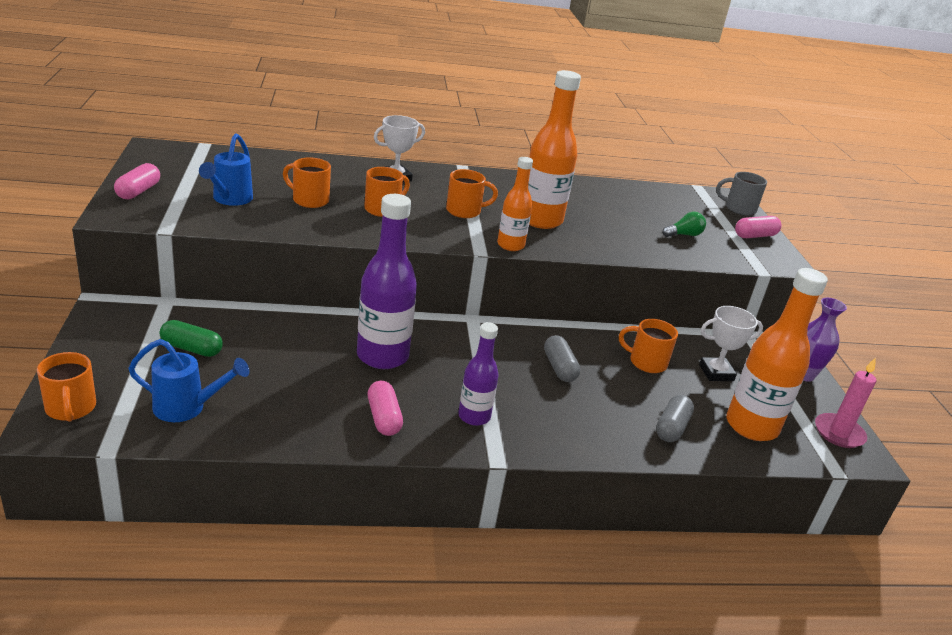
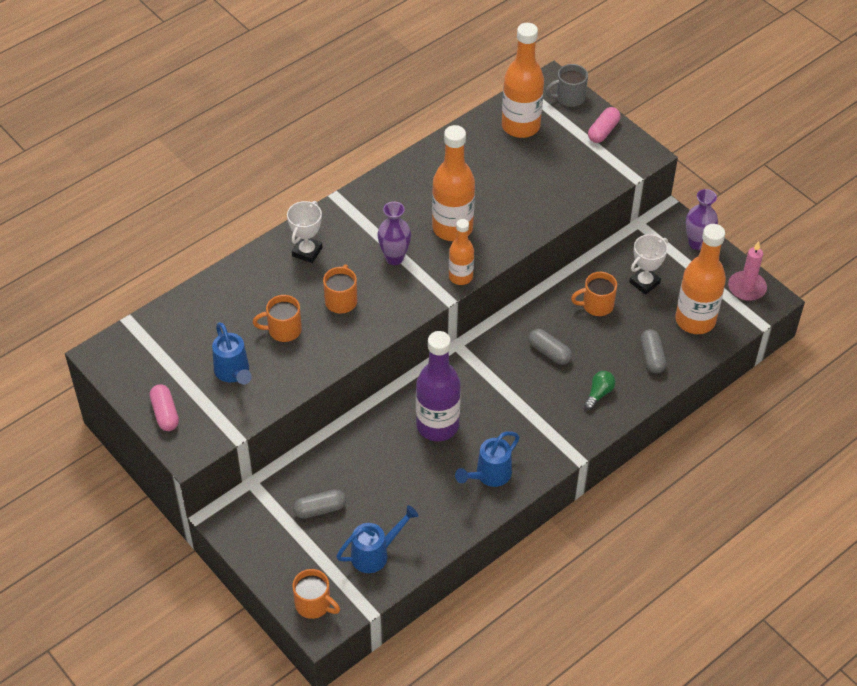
camera: 30 degrees left, 20 degrees up
green capsule [160,320,223,357] -> grey capsule [293,489,346,519]
pink capsule [368,381,403,436] -> blue watering can [455,431,520,487]
orange mug [446,169,498,218] -> purple vase [378,202,411,265]
purple bottle [458,322,499,426] -> none
green light bulb [662,212,706,237] -> green light bulb moved to [584,371,616,410]
none -> orange bottle [502,23,544,138]

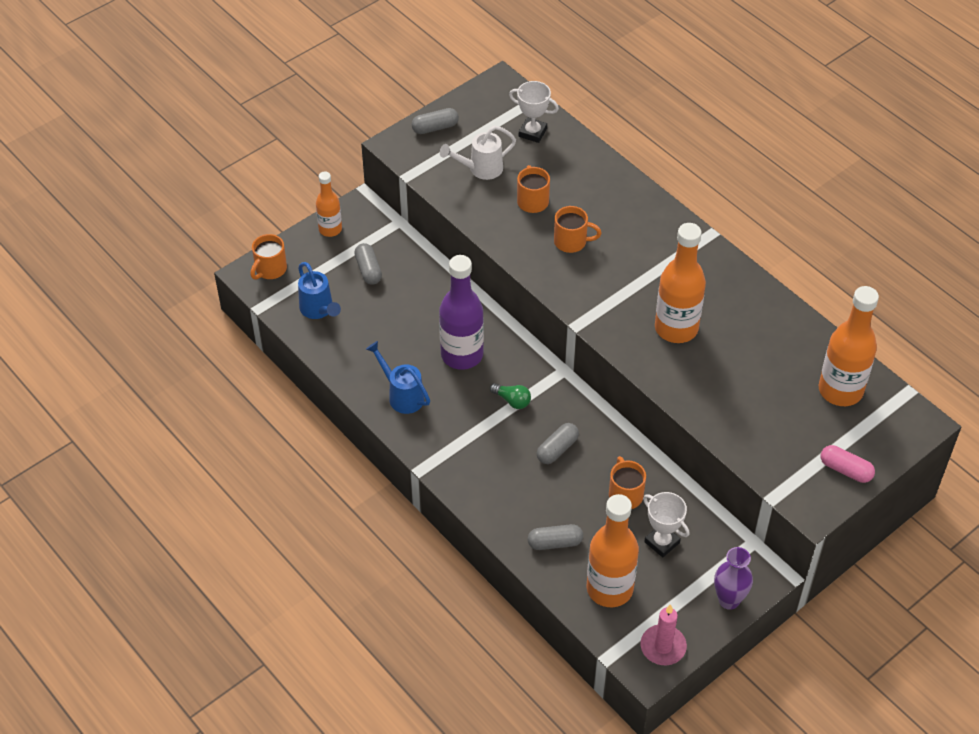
camera: 90 degrees right, 0 degrees up
pink capsule [150,384,179,431] -> grey capsule [412,108,459,134]
blue watering can [212,322,252,385] -> white watering can [440,126,516,180]
white trophy [287,201,322,263] -> white trophy moved to [509,81,559,143]
purple vase [378,202,411,265] -> none
orange bottle [449,219,474,285] -> orange bottle moved to [316,171,342,237]
grey mug [545,64,588,107] -> none
green light bulb [584,371,616,410] -> green light bulb moved to [490,383,531,409]

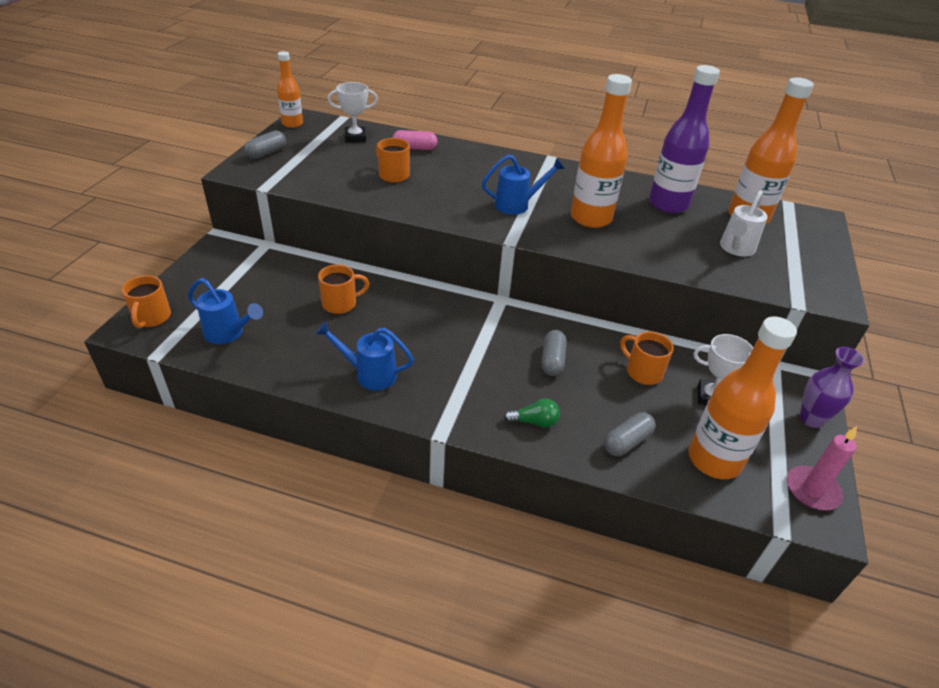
camera: 35 degrees left, 10 degrees down
orange bottle [316,171,342,237] -> orange bottle moved to [277,51,303,128]
grey capsule [354,243,382,285] -> none
purple bottle [439,255,484,370] -> purple bottle moved to [649,65,720,214]
white watering can [440,126,516,180] -> white watering can moved to [720,190,768,257]
green light bulb [490,383,531,409] -> green light bulb moved to [504,398,560,428]
orange mug [554,206,602,253] -> orange mug moved to [318,265,370,314]
pink capsule [821,445,875,483] -> pink capsule moved to [392,130,438,150]
none -> blue watering can [482,155,565,215]

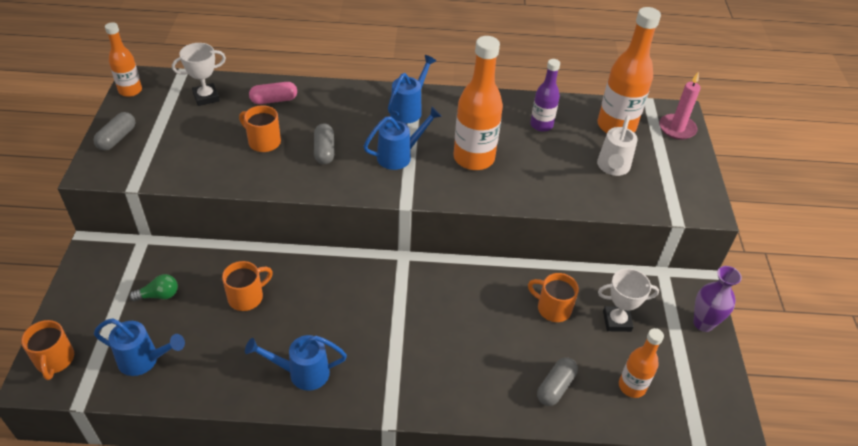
camera: 15 degrees left, 5 degrees up
green light bulb [504,398,560,428] -> green light bulb moved to [129,274,178,302]
grey capsule [541,330,567,376] -> grey capsule moved to [314,123,334,164]
purple bottle [649,65,720,214] -> purple bottle [530,59,560,132], size x0.58
orange bottle [688,316,797,479] -> orange bottle [619,328,664,398], size x0.58
pink candle [787,426,857,510] -> pink candle moved to [659,72,701,140]
none -> blue watering can [388,55,436,123]

